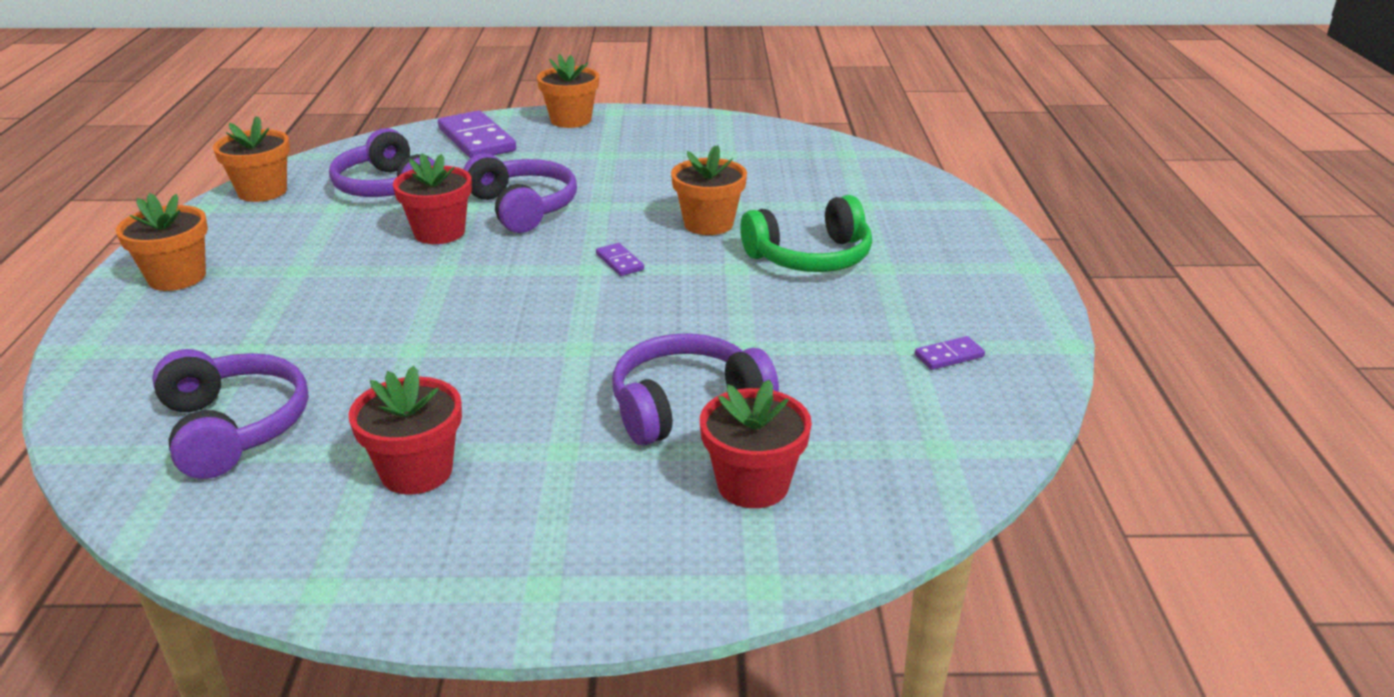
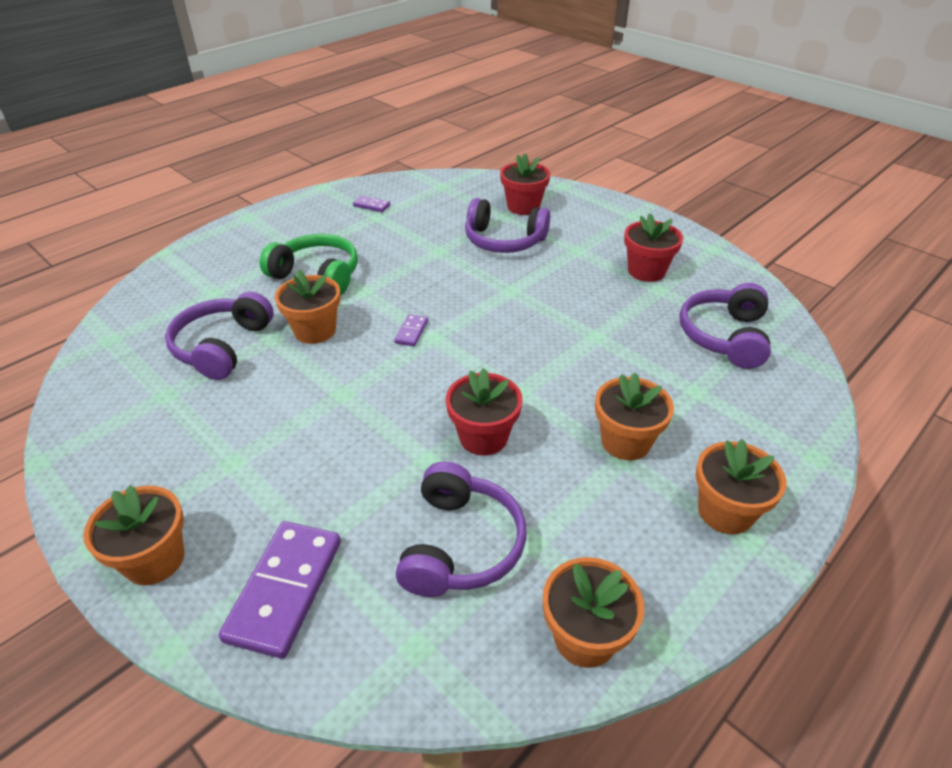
camera: 135 degrees left, 10 degrees up
purple headphones [463,153,577,233] -> purple headphones moved to [165,292,274,380]
none -> orange flower pot [595,372,674,460]

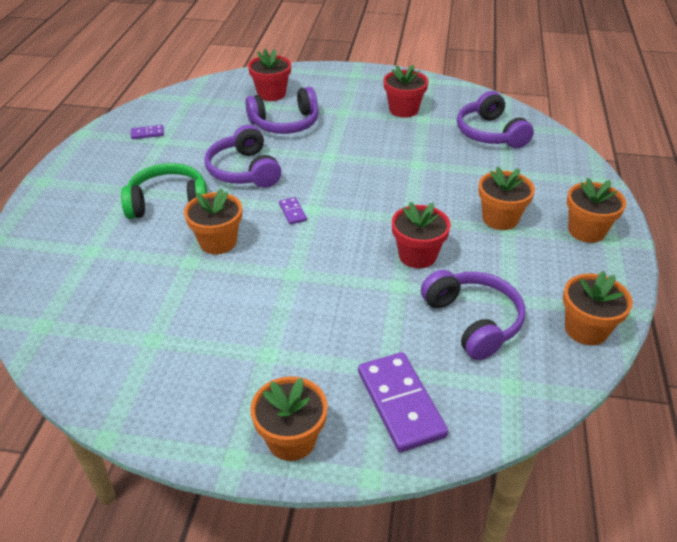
camera: 35 degrees left, 0 degrees up
purple headphones [165,292,274,380] -> purple headphones moved to [204,125,281,188]

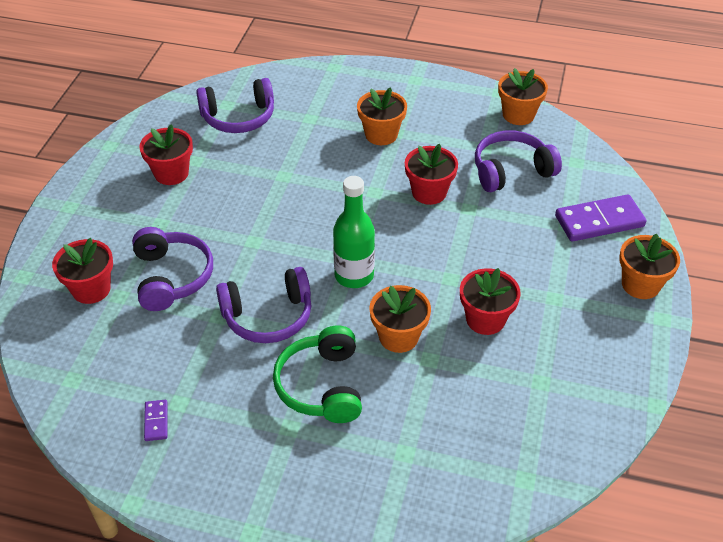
camera: 85 degrees left, 5 degrees up
purple domino [279,197,307,225] -> green bottle [333,176,375,288]
orange flower pot [567,178,626,243] -> none
none -> red flower pot [460,268,521,335]

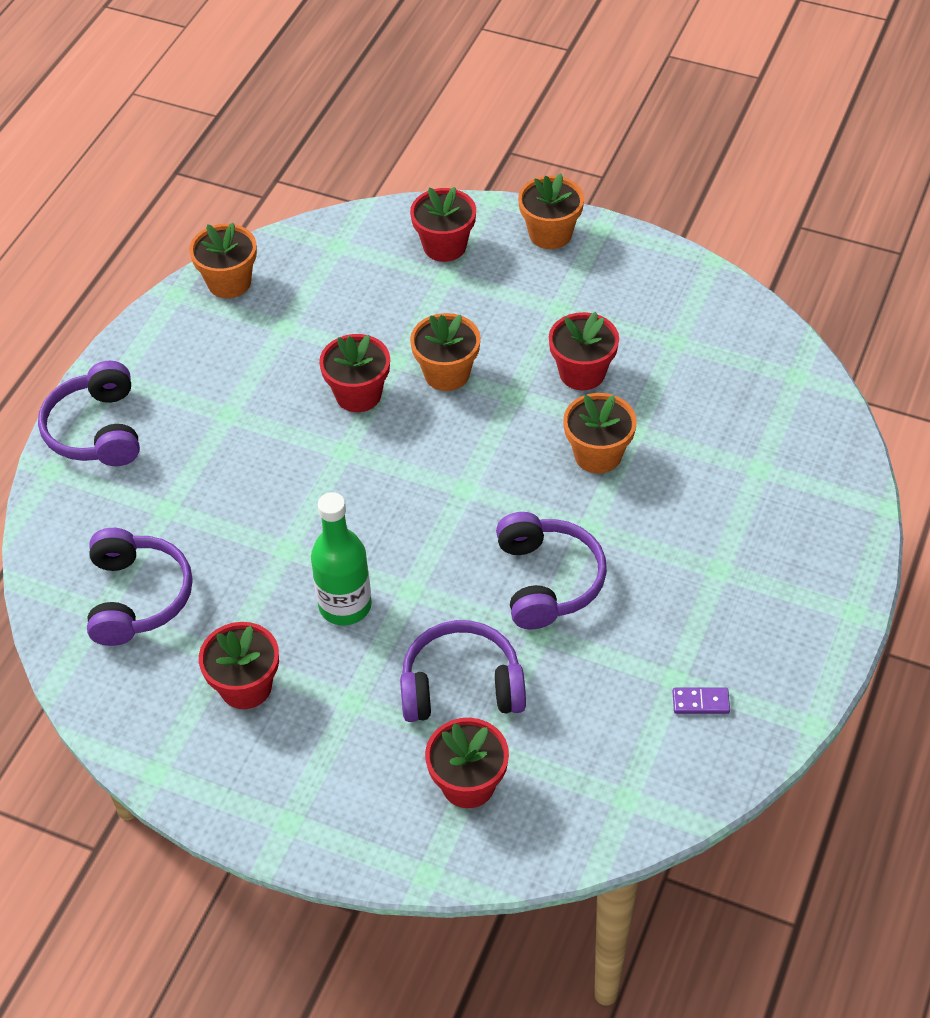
camera: 80 degrees left, 5 degrees up
green headphones [273,325,362,423] -> none
green bottle [333,176,375,288] -> green bottle moved to [311,492,372,625]
orange flower pot [357,87,407,145] -> orange flower pot moved to [410,313,481,391]
purple headphones [475,130,562,192] -> purple headphones moved to [38,361,140,466]
purple domino [555,194,646,242] -> red flower pot [410,187,476,262]

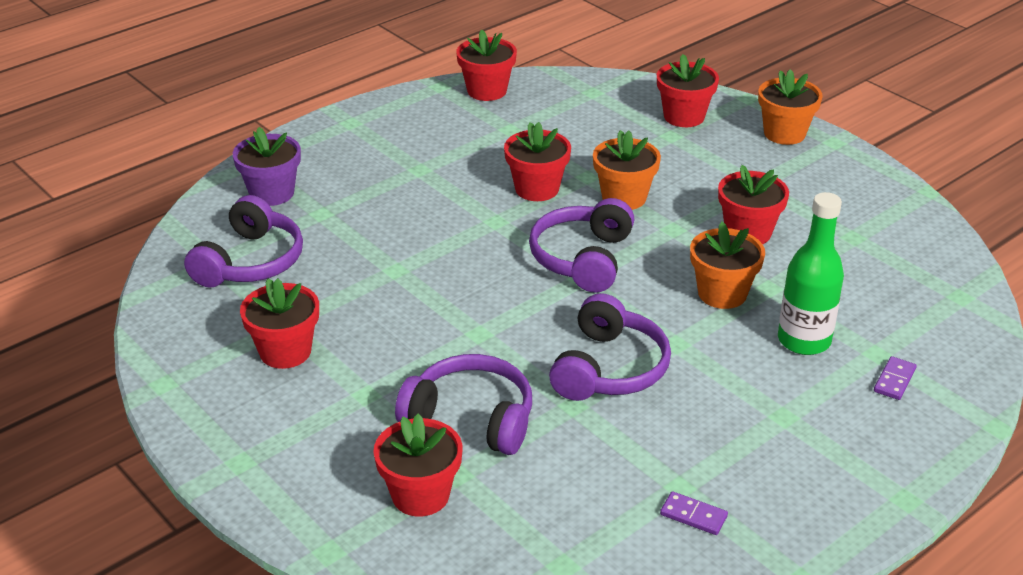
camera: 25 degrees right, 15 degrees down
purple headphones [38,361,140,466] -> purple headphones moved to [529,198,634,293]
orange flower pot [189,223,257,298] -> red flower pot [456,30,517,101]
green bottle [311,492,372,625] -> green bottle moved to [778,192,844,355]
none -> purple flower pot [233,127,301,206]
none -> purple domino [874,356,917,400]

